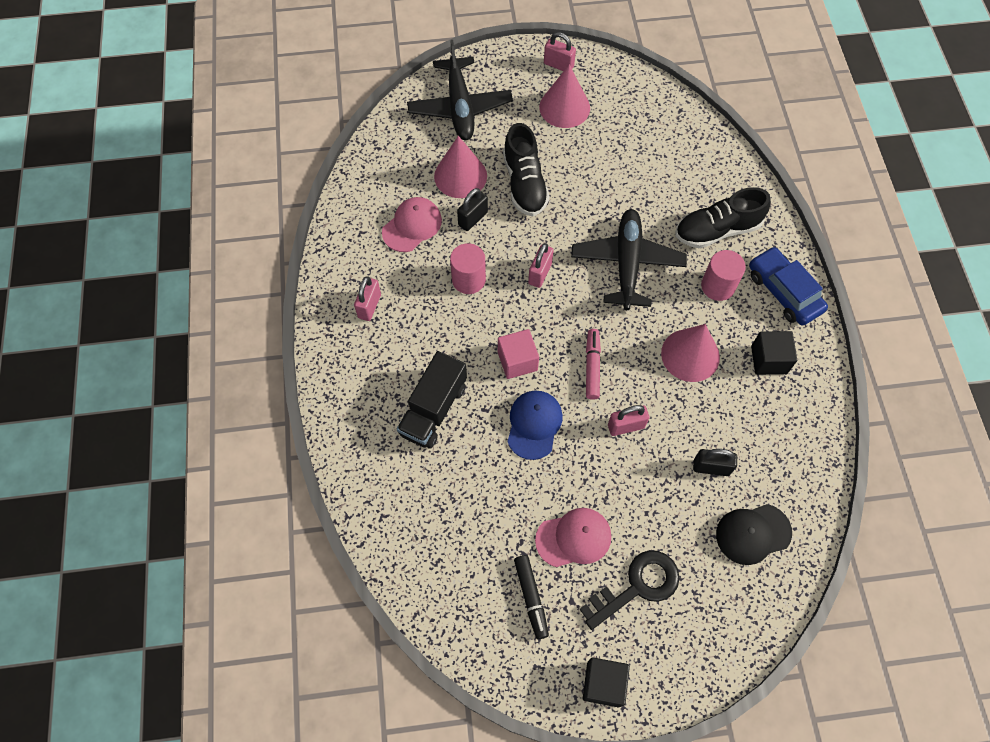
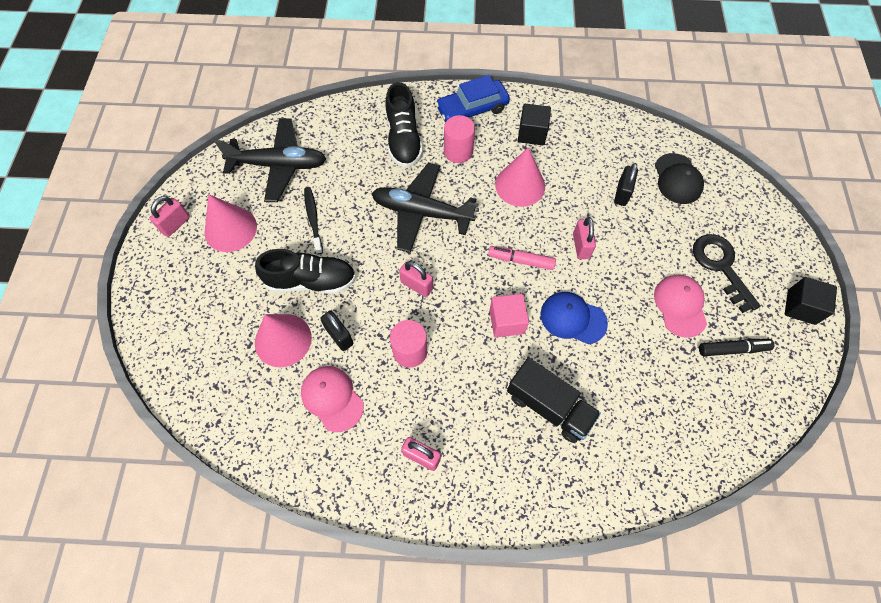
camera: 80 degrees left, 0 degrees up
black plane [407,40,513,140] -> black plane moved to [215,118,326,202]
none -> black toothbrush [304,187,323,255]

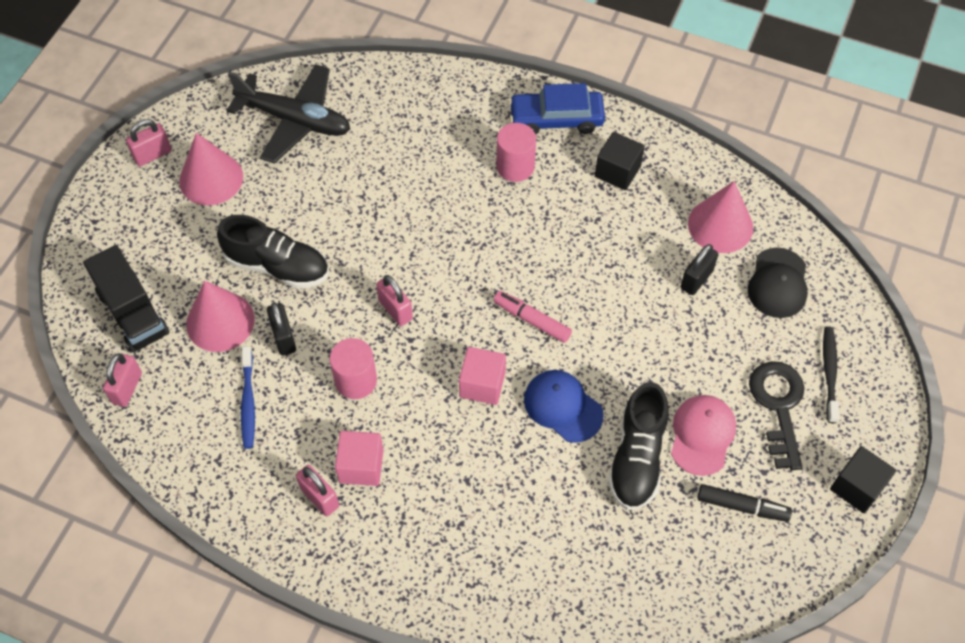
camera: 20 degrees right, 5 degrees down
pink cap [301,366,364,432] -> blue toothbrush [241,346,255,449]
black toothbrush [304,187,323,255] -> black toothbrush moved to [823,326,839,423]
black plane [372,163,477,253] -> none
black shoe [386,82,423,168] -> black shoe moved to [608,382,669,510]
pink cone [495,147,545,207] -> pink cone moved to [688,181,753,253]
black truck [507,357,601,443] -> black truck moved to [83,245,170,353]
pink padlock [573,217,596,259] -> pink padlock moved to [103,353,142,407]
none -> pink cube [335,431,384,486]

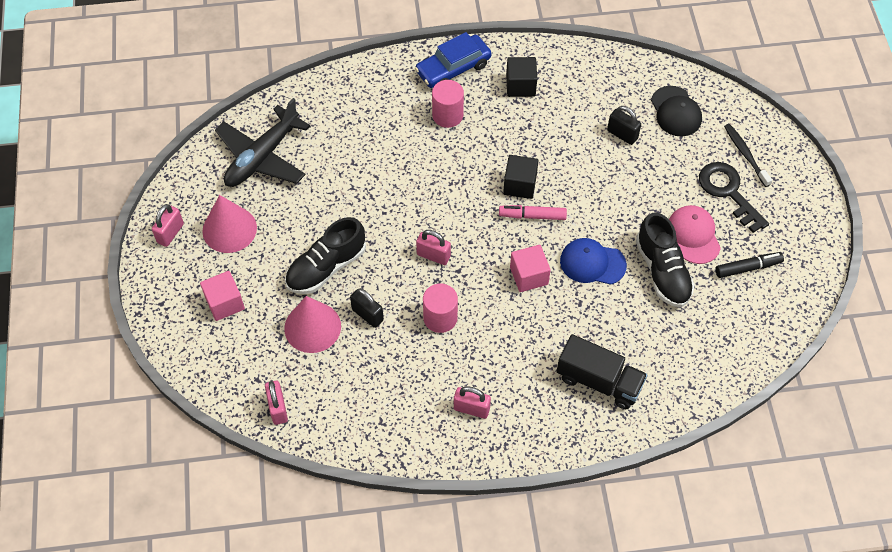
camera: 30 degrees left, 0 degrees up
black truck [83,245,170,353] -> black truck moved to [556,334,647,409]
black shoe [217,215,329,289] -> black shoe turned 150 degrees clockwise [285,217,366,294]
black plane [226,64,350,164] -> black plane turned 135 degrees clockwise [215,98,310,187]
blue toothbrush [241,346,255,449] -> none
pink cube [335,431,384,486] -> pink cube moved to [200,271,245,321]
black padlock [680,244,719,295] -> black padlock turned 60 degrees counterclockwise [607,106,641,145]
pink cone [688,181,753,253] -> none
black cube [830,446,896,513] -> black cube moved to [503,155,539,199]

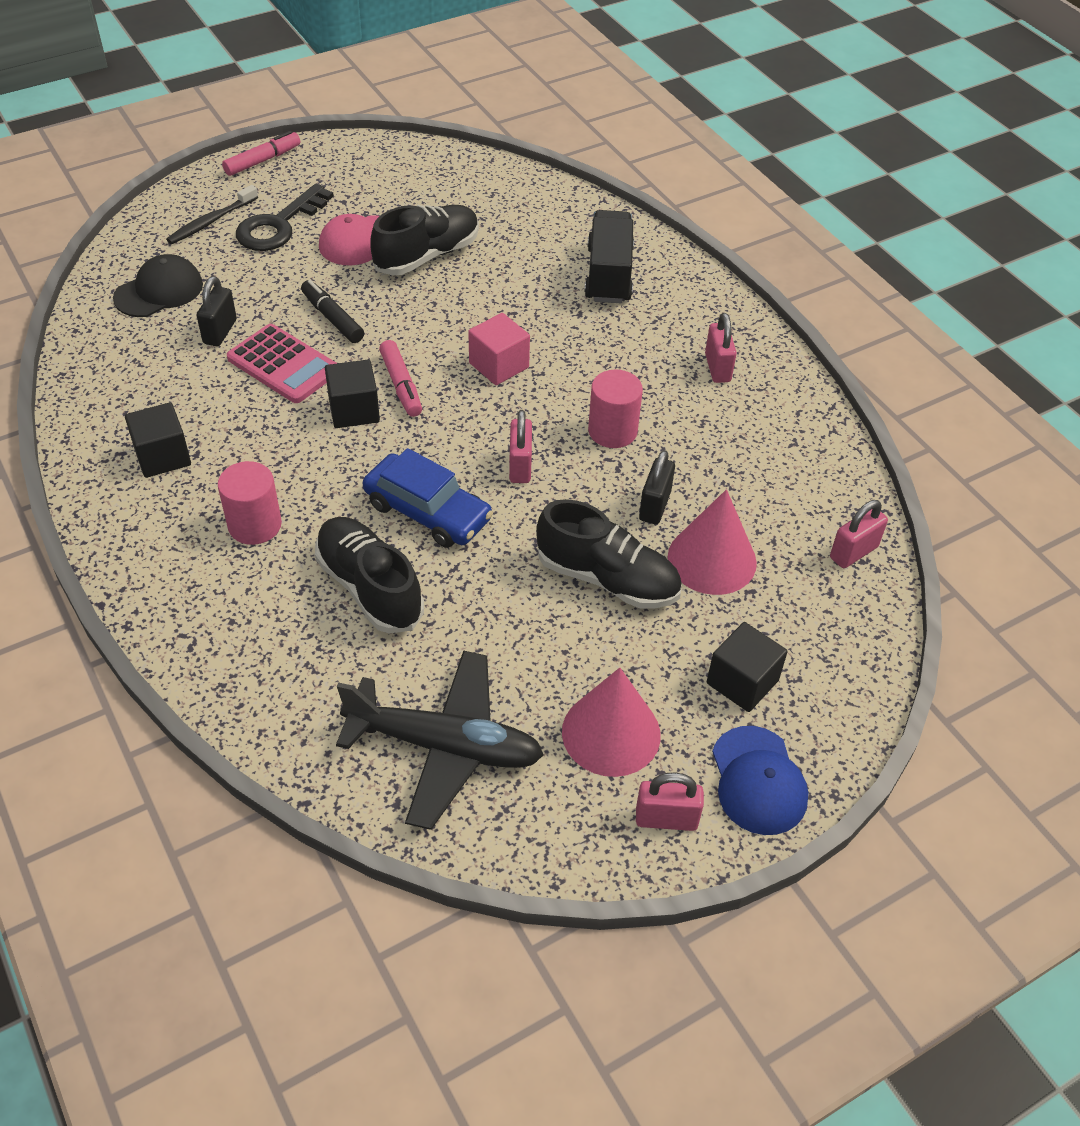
camera: 115 degrees left, 10 degrees down
pink cube [200,271,245,321] -> black cube [707,622,788,712]
blue car [415,32,491,88] -> blue car moved to [363,448,493,548]
blue cap [560,238,627,285] -> blue cap moved to [712,726,808,835]
black marker [715,252,784,278] -> black marker moved to [301,280,364,343]
none -> pink marker [222,131,300,176]
none -> pink calculator [227,324,337,403]
none -> black shoe [315,517,424,633]

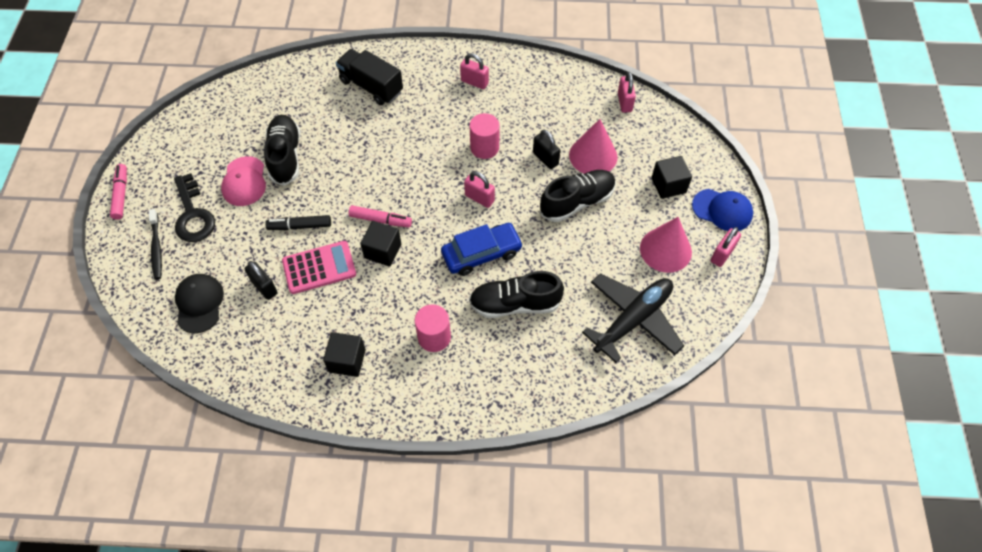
camera: 55 degrees left, 10 degrees up
pink cube [468,313,530,385] -> none

